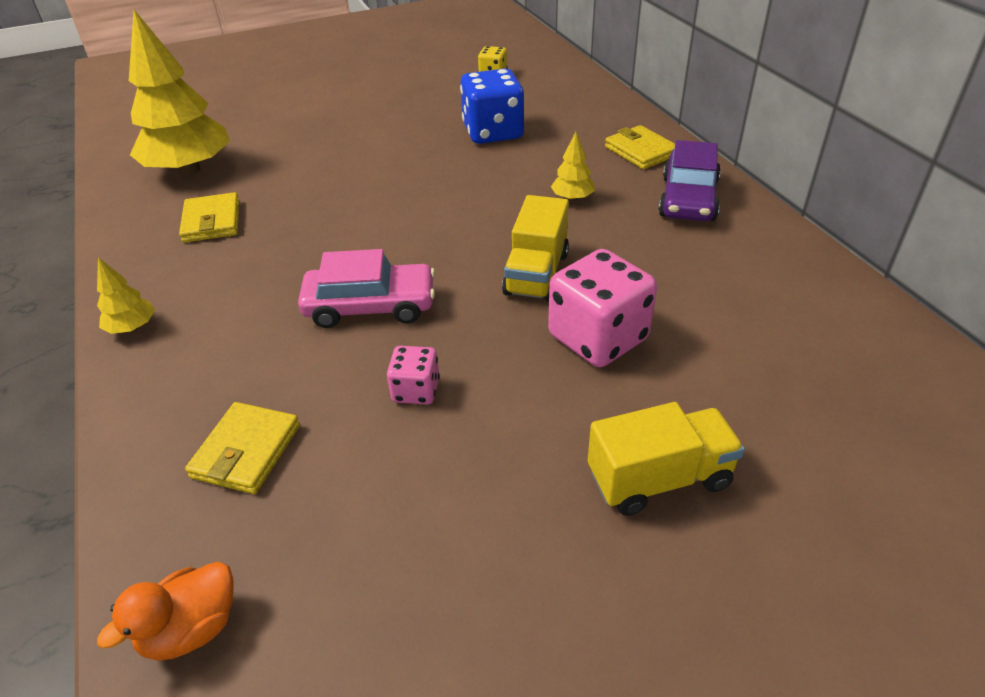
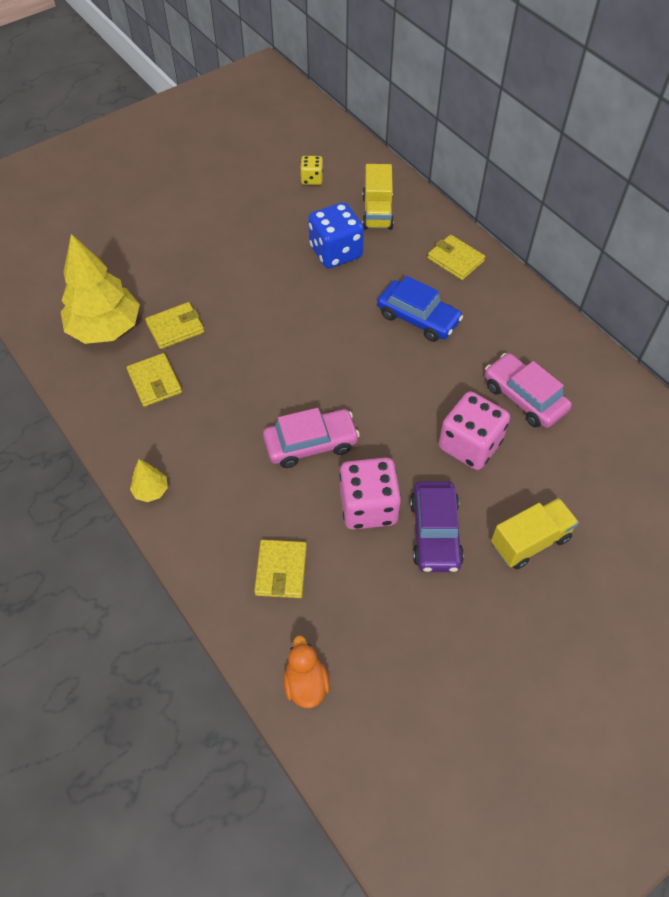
camera: 15 degrees left, 15 degrees up
orange duck [97,562,234,661] -> orange duck turned 135 degrees clockwise [283,635,330,708]
pink dice [387,346,440,405] -> pink dice [339,458,401,530], size x1.90
yellow truck [502,195,569,301] -> yellow truck moved to [362,164,394,229]
yellow tree [551,132,595,201] -> blue car [377,276,463,342]
purple car [658,140,721,221] -> purple car moved to [410,481,464,572]
none -> yellow wallet [145,302,204,349]
none -> pink car [485,353,572,428]

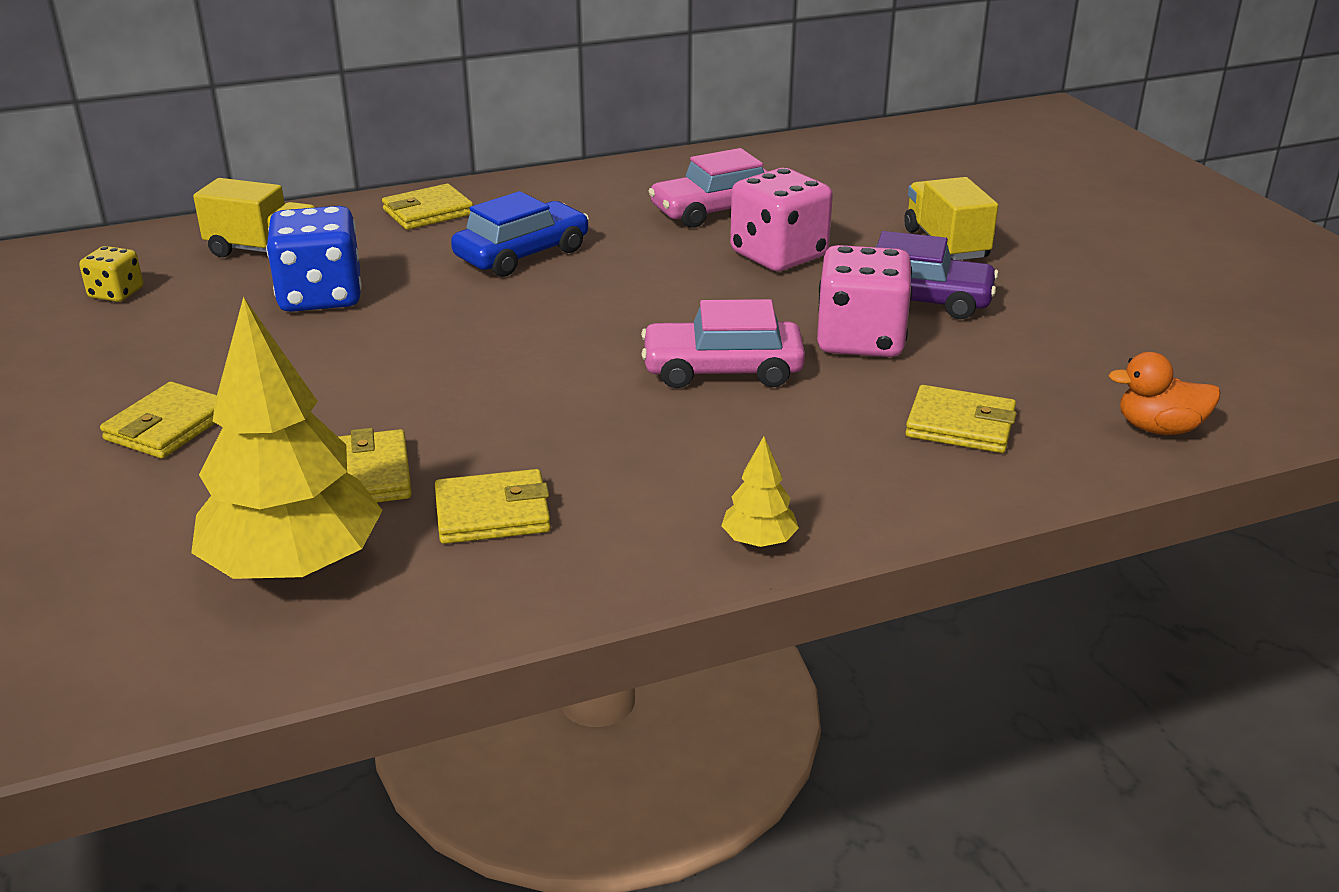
camera: 75 degrees left, 25 degrees down
pink car [263,408,360,468] -> pink car turned 90 degrees counterclockwise [641,299,805,388]
none -> yellow wallet [100,382,217,458]

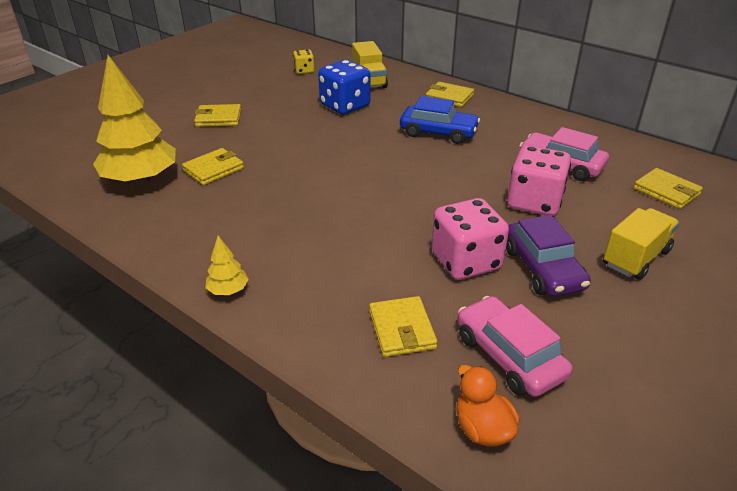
camera: 60 degrees right, 5 degrees up
yellow wallet [435,469,551,544] -> yellow wallet moved to [634,168,703,209]
pink car [641,299,805,388] -> pink car moved to [457,296,573,397]

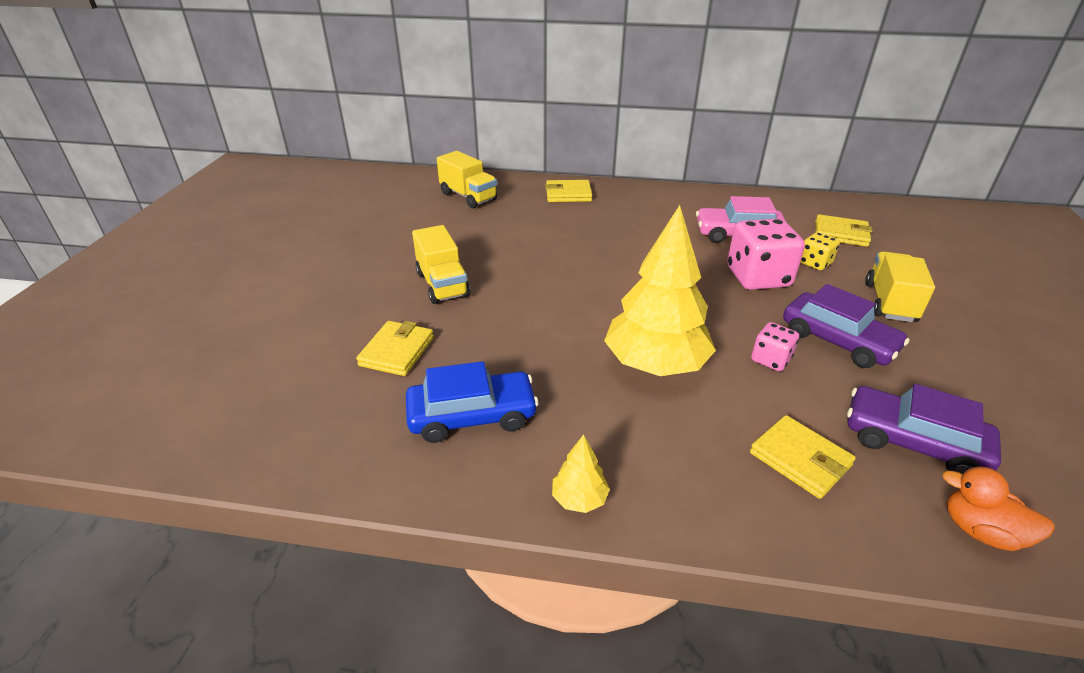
camera: 30 degrees left, 0 degrees up
yellow tree [93,55,176,185] -> yellow tree moved to [604,205,716,376]
yellow wallet [194,104,241,127] -> none
yellow dice [293,49,315,74] -> yellow dice moved to [800,232,840,270]
blue dice [318,60,370,114] -> none
blue car [400,96,480,144] -> blue car moved to [406,361,538,443]
pink dice [432,198,509,280] -> pink dice [751,322,799,371], size x0.53
pink car [457,296,573,397] -> purple car [847,384,1001,474]
none -> yellow truck [412,225,470,304]

